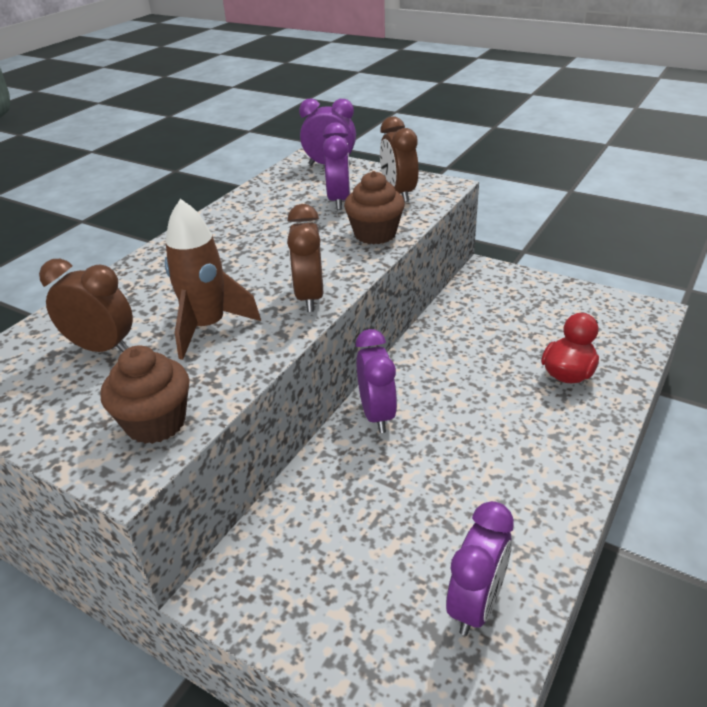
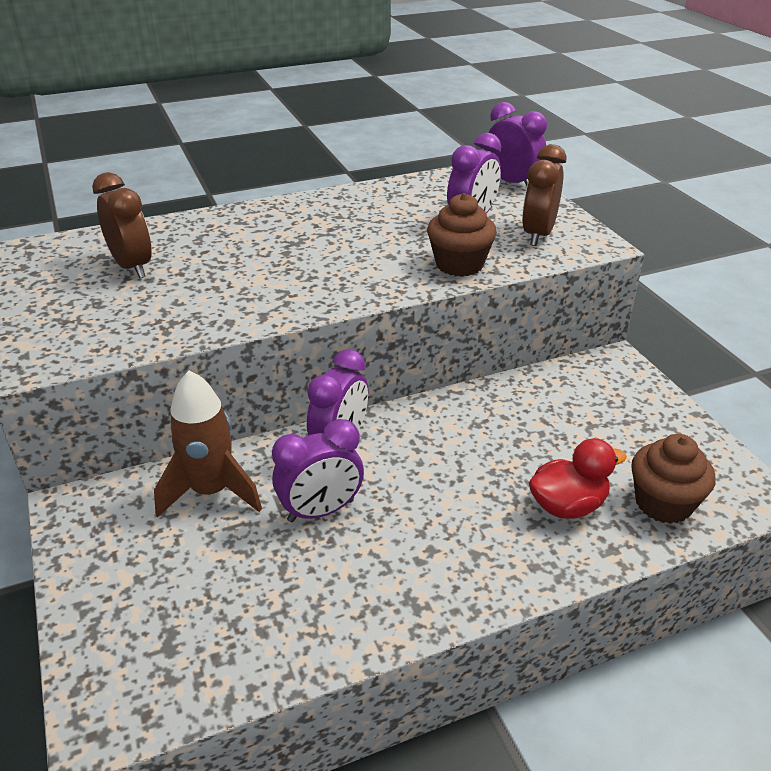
camera: 35 degrees right, 0 degrees up
brown cupcake [101,345,190,444] -> brown cupcake moved to [631,434,715,524]
brown rocket [165,199,261,360] -> brown rocket moved to [154,370,262,517]
brown clock [287,204,323,312] -> none
purple clock [446,501,514,636] -> purple clock moved to [272,419,364,523]

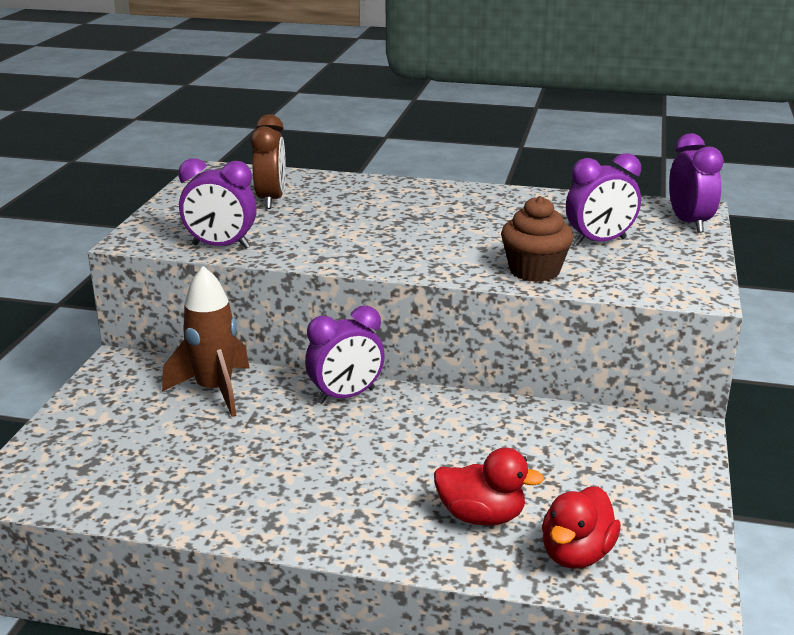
camera: 35 degrees right, 10 degrees down
purple clock [272,419,364,523] -> purple clock moved to [178,158,257,249]
brown clock [522,144,566,246] -> none
brown cupcake [631,434,715,524] -> red duck [542,486,621,569]

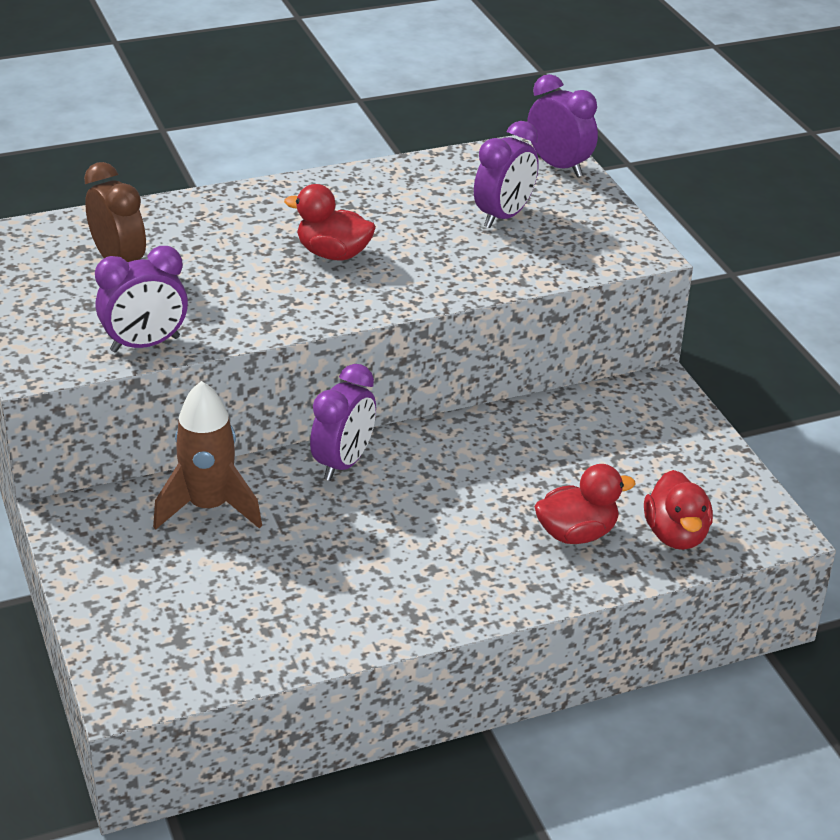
camera: 35 degrees left, 10 degrees up
brown cupcake [501,196,574,282] -> none
none -> red duck [284,184,376,260]

